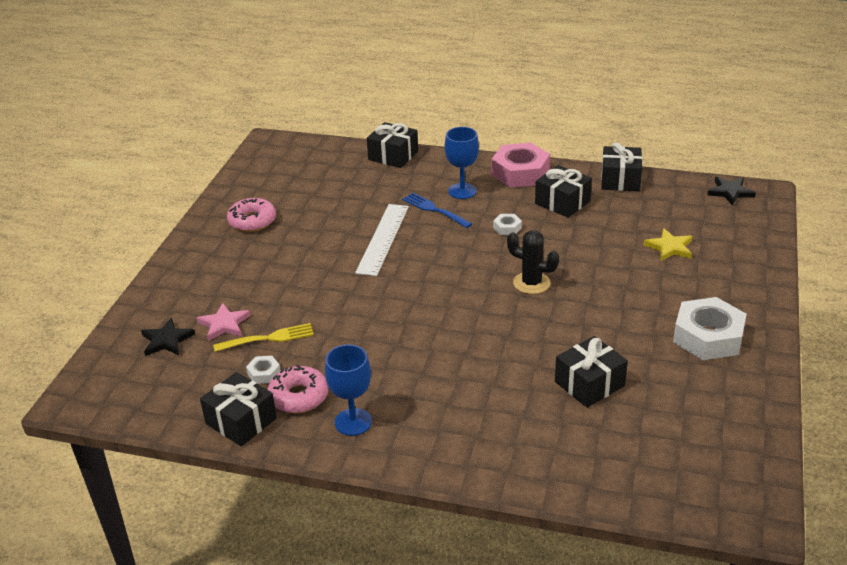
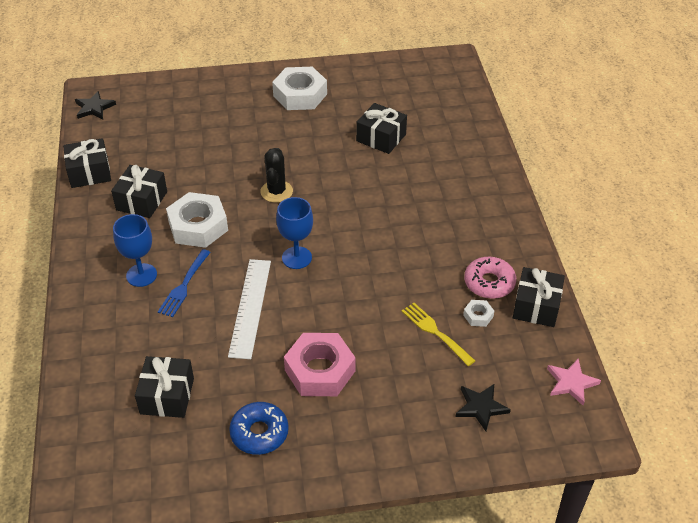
camera: 115 degrees left, 10 degrees up
pink star [197,303,251,341] -> pink star moved to [547,359,601,405]
pink donut [227,198,276,232] -> blue donut [229,402,289,455]
blue goblet [325,345,372,436] -> blue goblet moved to [276,197,313,269]
white ruler [355,204,409,276] -> white ruler turned 75 degrees counterclockwise [228,259,271,359]
black gift [367,122,418,168] -> black gift moved to [135,356,194,418]
pink nut [491,143,550,188] -> pink nut moved to [284,333,356,396]
white nut [493,214,522,235] -> white nut [166,192,228,248], size x2.24
yellow star [644,228,692,261] -> none

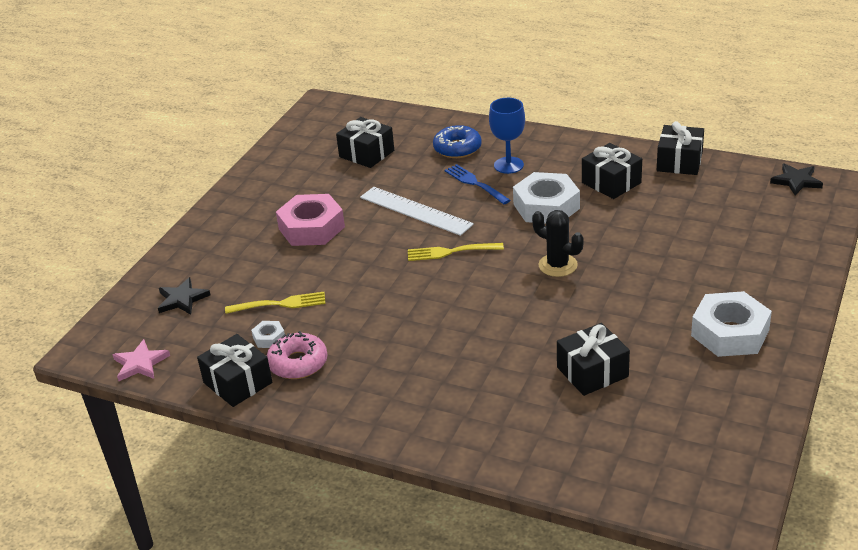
camera: 125 degrees right, 10 degrees down
blue donut [229,402,289,455] -> blue donut moved to [433,125,482,158]
blue goblet [276,197,313,269] -> yellow fork [408,243,504,261]

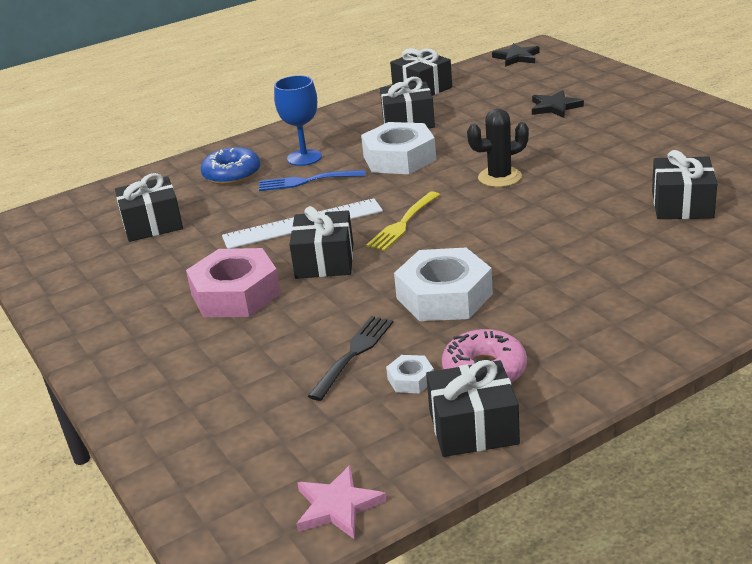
camera: 55 degrees left, 5 degrees down
black star [158,277,210,315] -> black star moved to [532,90,584,118]
yellow fork [225,292,326,314] -> black fork [308,316,393,401]
white nut [691,291,772,357] -> white nut moved to [394,248,493,321]
none -> black gift [289,206,353,279]

